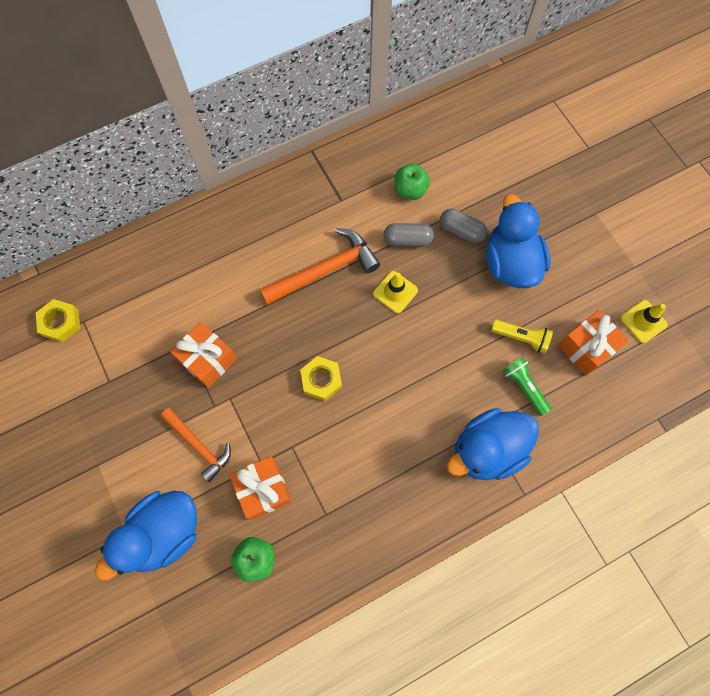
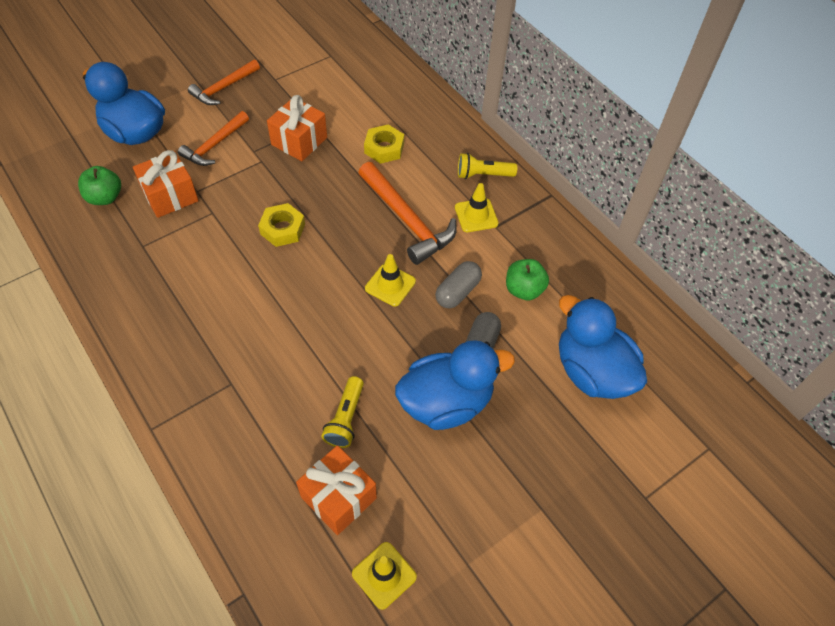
camera: 80 degrees right, 15 degrees down
yellow nut [36,299,80,343] -> yellow nut moved to [364,124,404,164]
grey capsule [383,223,434,247] -> grey capsule turned 45 degrees clockwise [435,261,482,308]
blue duck [447,408,539,480] -> blue duck moved to [559,295,647,399]
green flashlight [503,357,551,416] -> none
none -> orange hammer [188,59,260,105]
none -> yellow traffic cone [455,183,498,232]
none -> yellow flashlight [458,153,517,179]

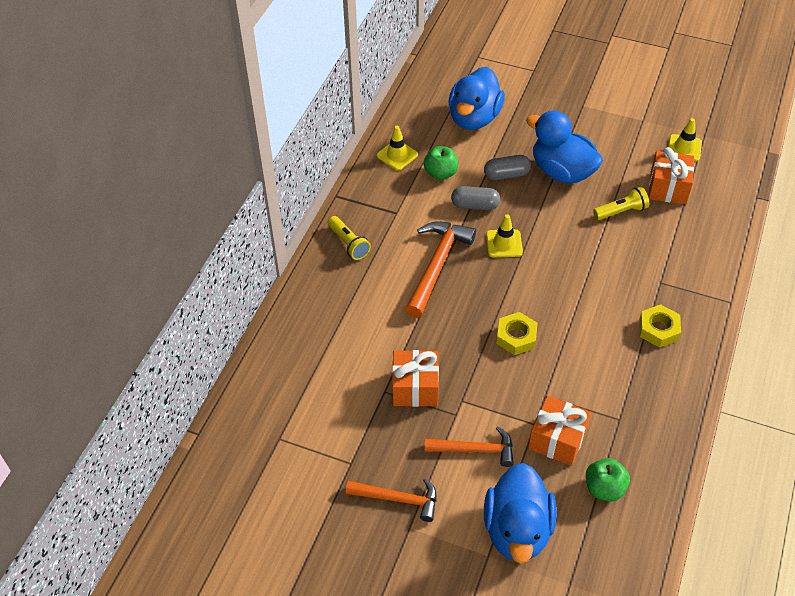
camera: 120 degrees left, 5 degrees down
yellow nut [364,124,404,164] -> yellow nut moved to [639,304,681,348]
yellow traffic cone [455,183,498,232] -> yellow traffic cone moved to [377,126,418,170]

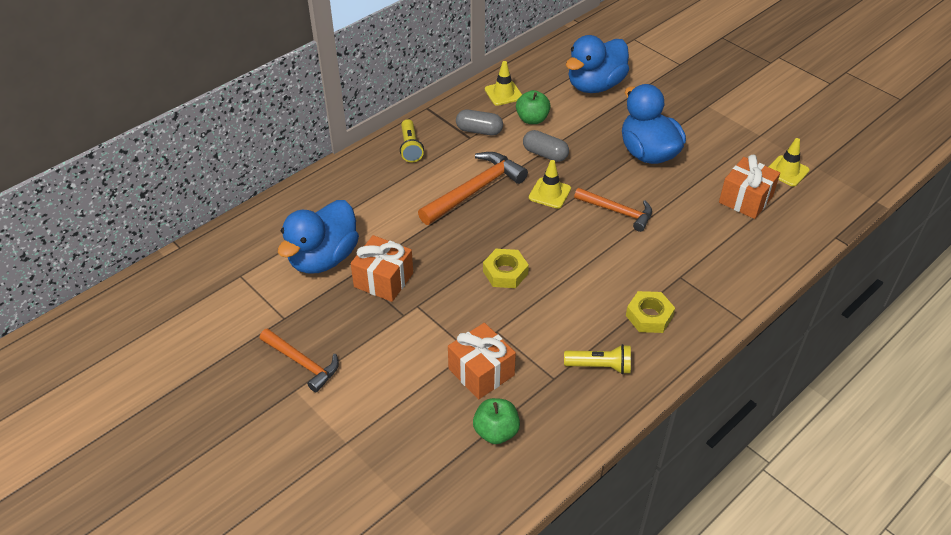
camera: 25 degrees right, 5 degrees down
orange hammer [425,426,514,467] -> orange hammer moved to [574,188,652,232]
grey capsule [484,155,531,180] -> grey capsule moved to [456,109,503,135]
blue duck [484,463,557,564] -> blue duck moved to [278,200,359,274]
yellow flashlight [593,187,649,220] -> yellow flashlight moved to [564,344,631,374]

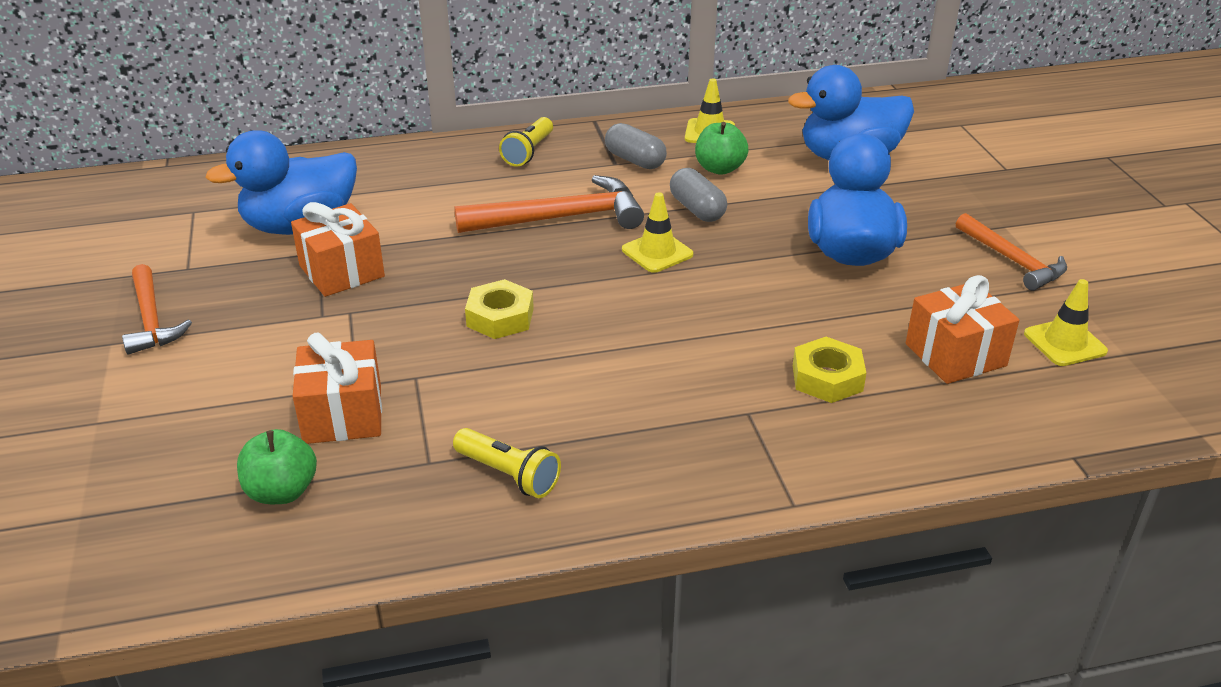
camera: 30 degrees right, 10 degrees down
orange hammer [574,188,652,232] -> orange hammer moved to [956,213,1067,291]
yellow nut [626,291,675,333] -> yellow nut moved to [793,337,866,403]

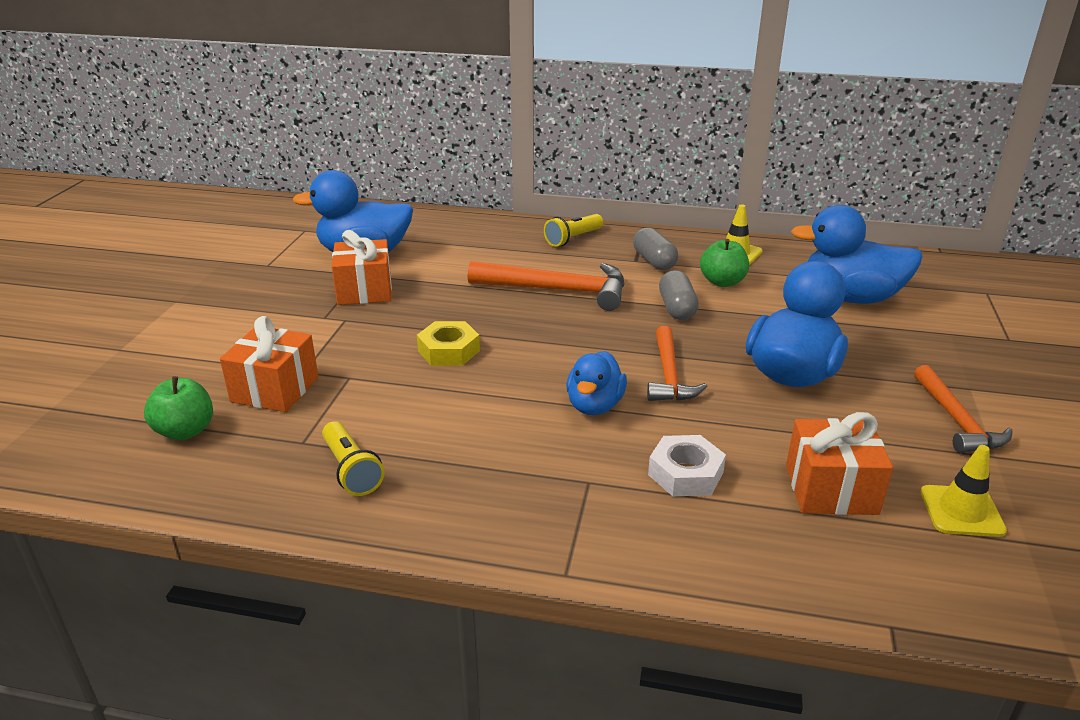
camera: 25 degrees right, 5 degrees down
orange hammer [122,264,192,354] -> orange hammer moved to [647,326,707,401]
yellow traffic cone [622,192,693,273] -> none
yellow nut [793,337,866,403] -> white nut [648,435,726,496]
none -> blue duck [566,351,627,415]

